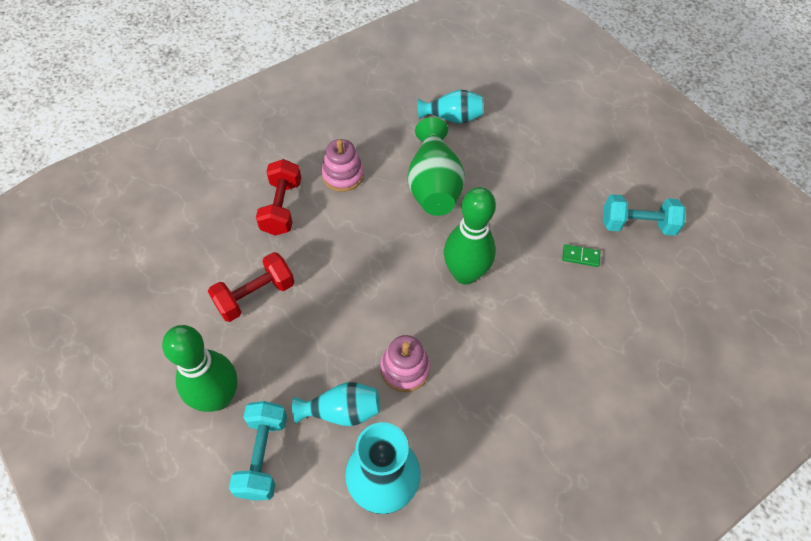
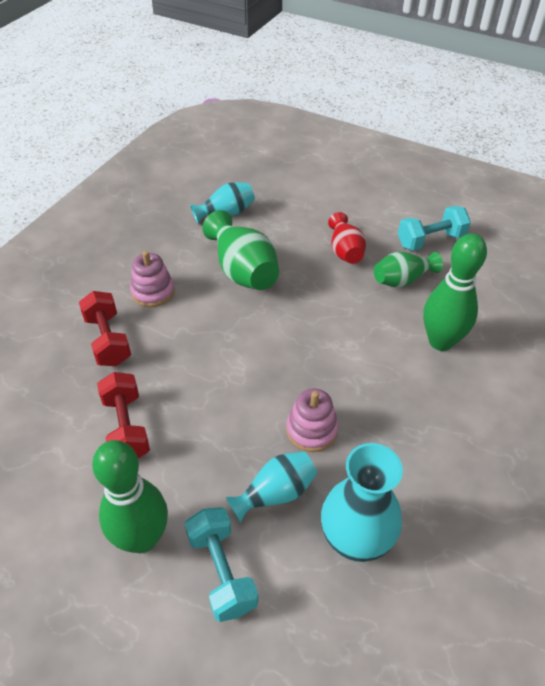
camera: 25 degrees left, 10 degrees down
red dumbbell [208,252,294,322] -> red dumbbell turned 45 degrees counterclockwise [97,372,150,458]
green bowling pin [444,187,496,285] -> green bowling pin moved to [423,233,487,351]
green domino [562,244,600,267] -> green vase [374,252,443,287]
none -> red vase [328,212,366,264]

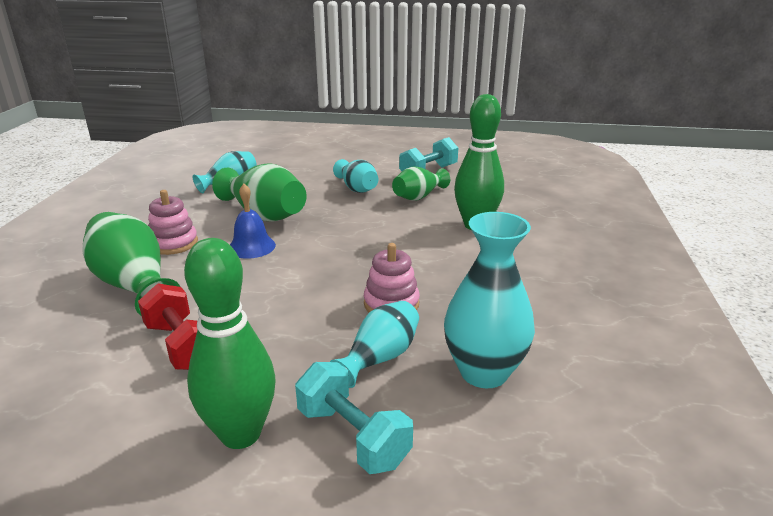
camera: 20 degrees left, 20 degrees down
red dumbbell [79,291,131,366] -> green vase [82,212,180,316]
red vase [328,212,366,264] -> turquoise vase [333,159,379,193]
none -> blue bell [230,184,276,259]

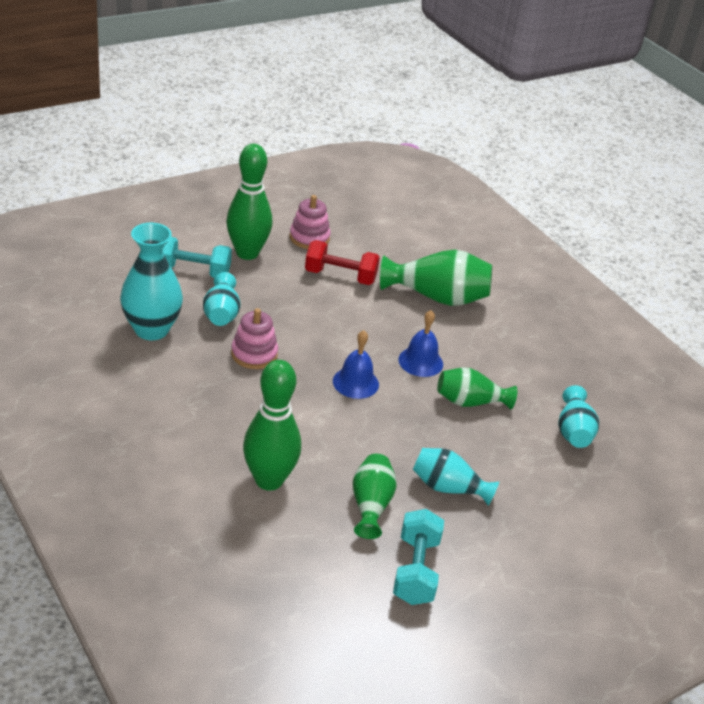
camera: 135 degrees right, 10 degrees up
pink stacking toy [148,190,198,255] -> pink stacking toy moved to [290,195,331,249]
green vase [212,163,306,222] -> green vase [437,367,517,409], size x0.63
none -> blue bell [333,330,379,399]

